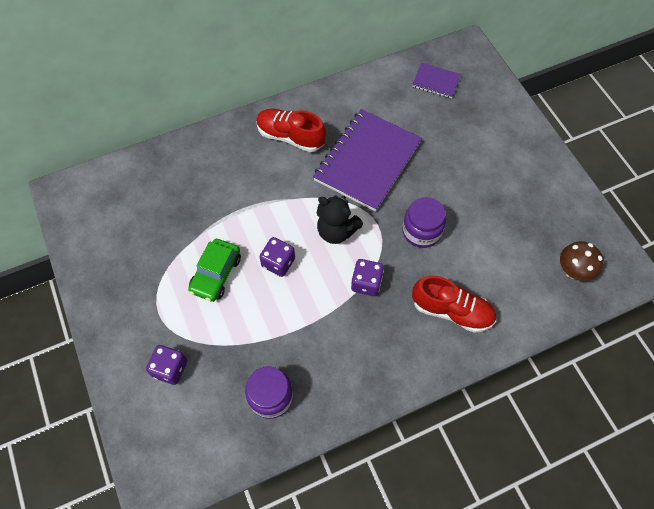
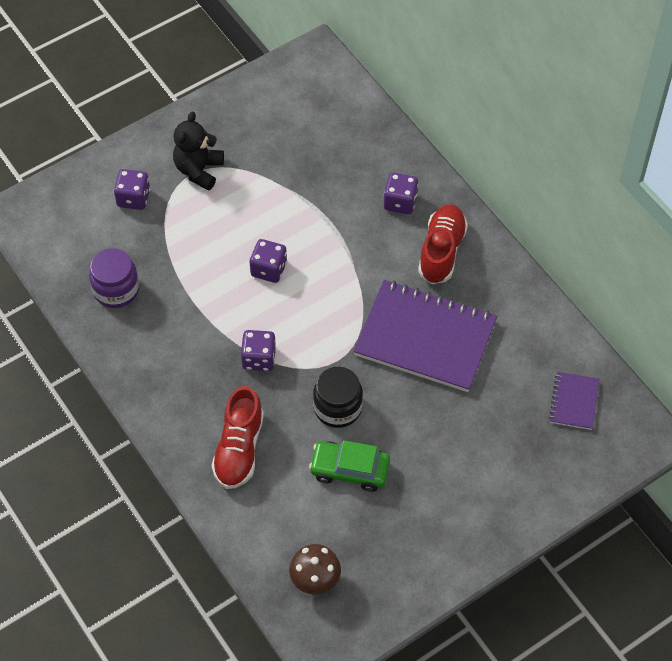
camera: 80 degrees right, 5 degrees down
green car [188,239,241,302] -> green car moved to [309,440,390,492]
black teddy bear [317,195,363,244] -> black teddy bear moved to [173,112,224,191]
purple jar [402,197,446,248] -> black jar [313,367,363,428]
none -> purple dice [384,173,418,214]

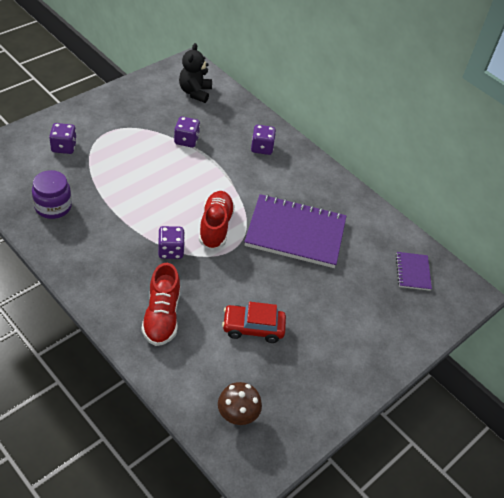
camera: 15 degrees left, 10 degrees down
black teddy bear [173,112,224,191] -> black teddy bear moved to [179,43,212,103]
purple dice [249,239,287,283] -> purple dice moved to [174,116,200,148]
green car [309,440,390,492] -> red car [222,302,286,343]
black jar [313,367,363,428] -> none
red shoe [418,204,468,284] -> red shoe moved to [199,191,235,249]

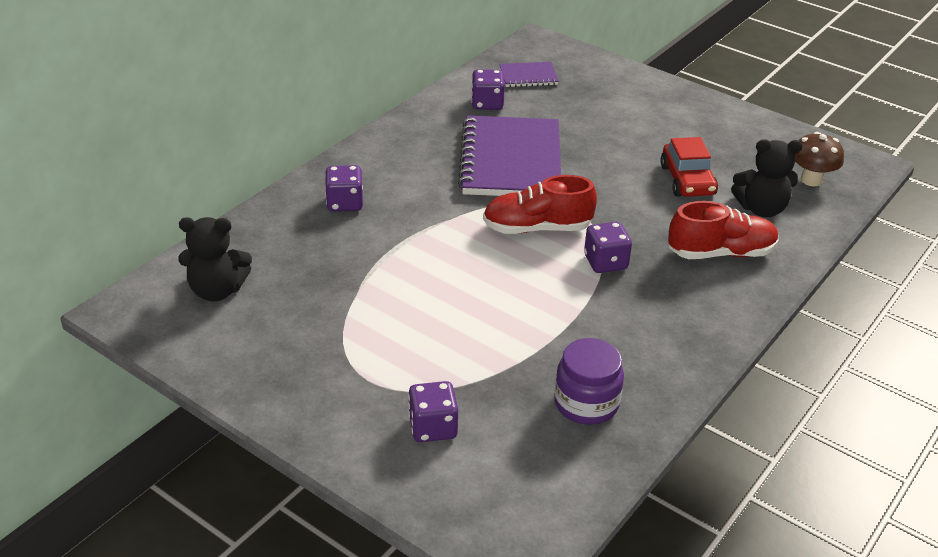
camera: 95 degrees left, 10 degrees down
purple dice [174,116,200,148] -> purple dice moved to [471,69,505,110]
none -> black teddy bear [731,139,803,217]

